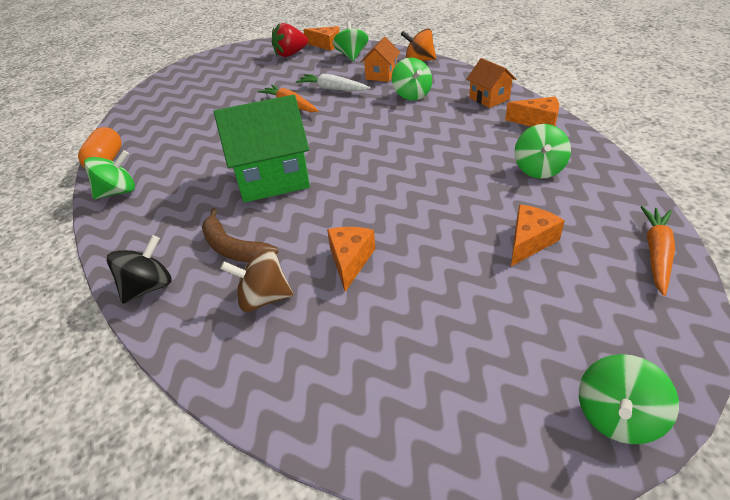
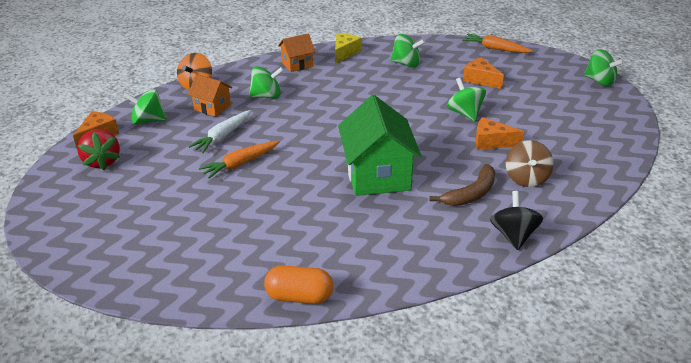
camera: 85 degrees left, 5 degrees down
green spinning top [84,150,135,199] -> green spinning top moved to [447,78,486,121]
black spinning top [107,235,172,304] -> black spinning top turned 45 degrees clockwise [490,191,543,250]
orange cheese [505,97,559,127] -> yellow cheese [335,33,361,64]

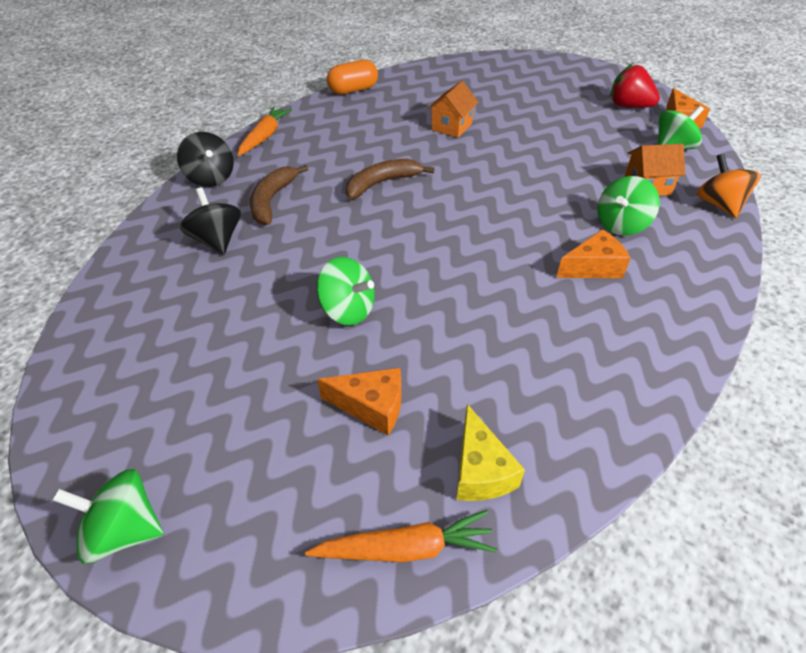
camera: 145 degrees right, 10 degrees up
white carrot [188,110,251,153] -> none
orange carrot [199,141,280,179] -> orange carrot moved to [237,107,292,156]
orange house [278,33,315,72] -> orange house moved to [428,81,479,138]
yellow cheese [335,33,361,64] -> yellow cheese moved to [456,404,525,501]
green house [338,95,422,196] -> brown banana [346,159,435,199]
green spinning top [390,34,425,67] -> none
orange cheese [475,117,524,150] -> orange cheese moved to [556,229,631,278]
brown spinning top [506,140,554,187] -> black spinning top [180,188,241,255]

